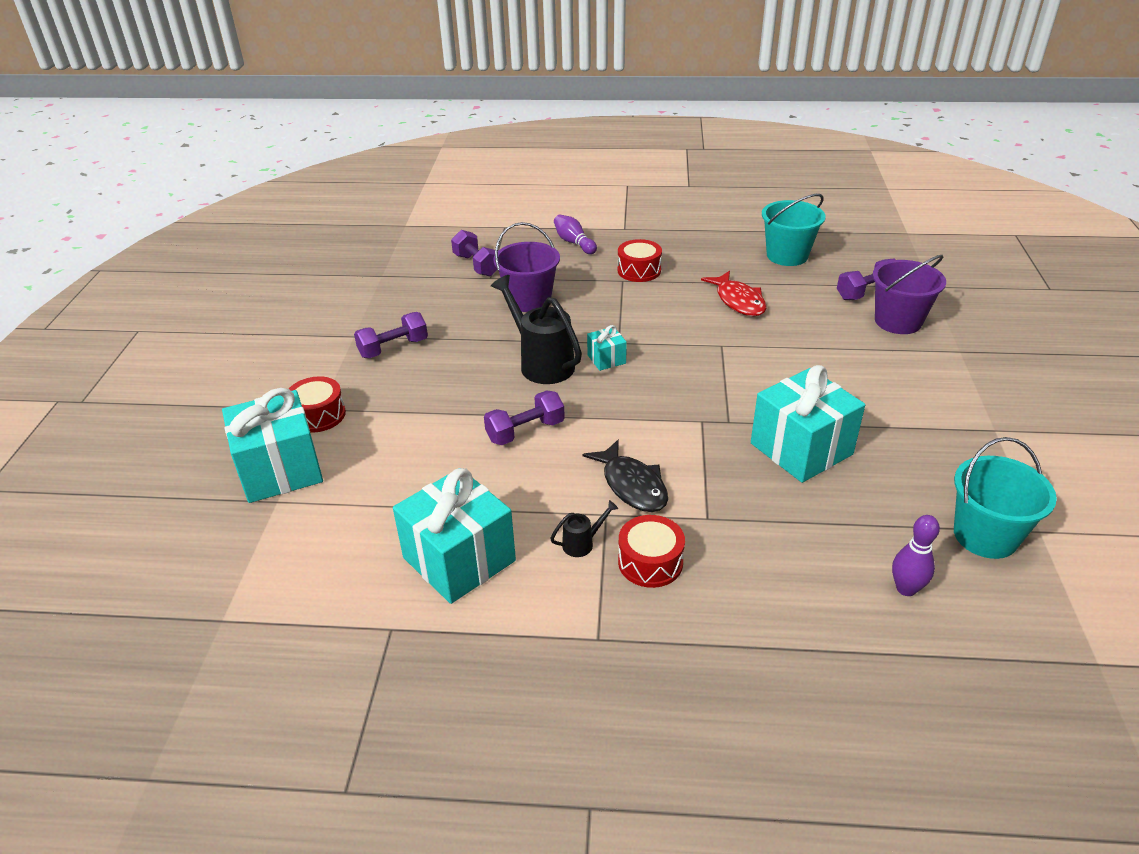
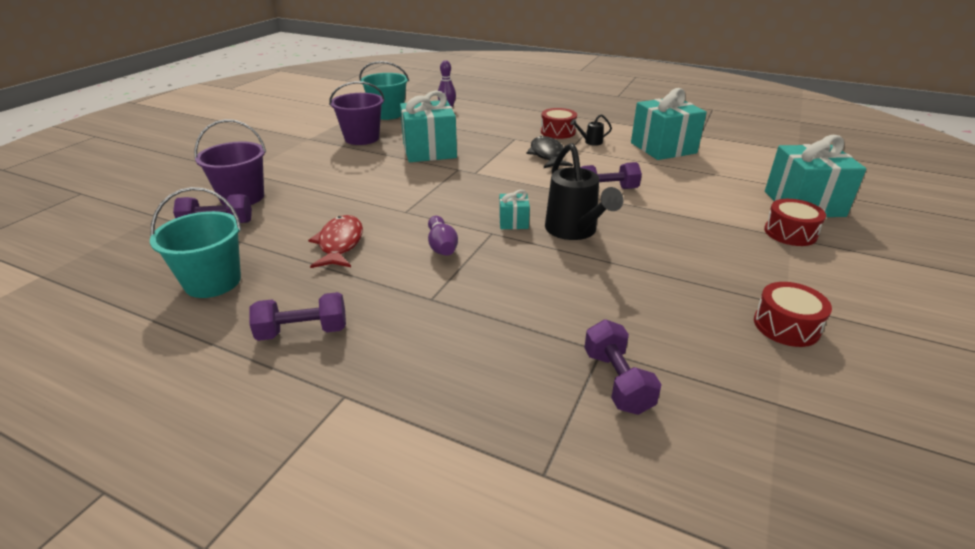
camera: 160 degrees left, 5 degrees down
purple dumbbell [354,312,428,358] -> purple dumbbell moved to [249,292,346,341]
purple bucket [493,222,560,312] -> purple bucket moved to [329,81,385,145]
purple bowling pin [554,215,597,254] -> purple bowling pin moved to [428,216,458,256]
red drum [618,239,662,282] -> red drum moved to [754,282,832,347]

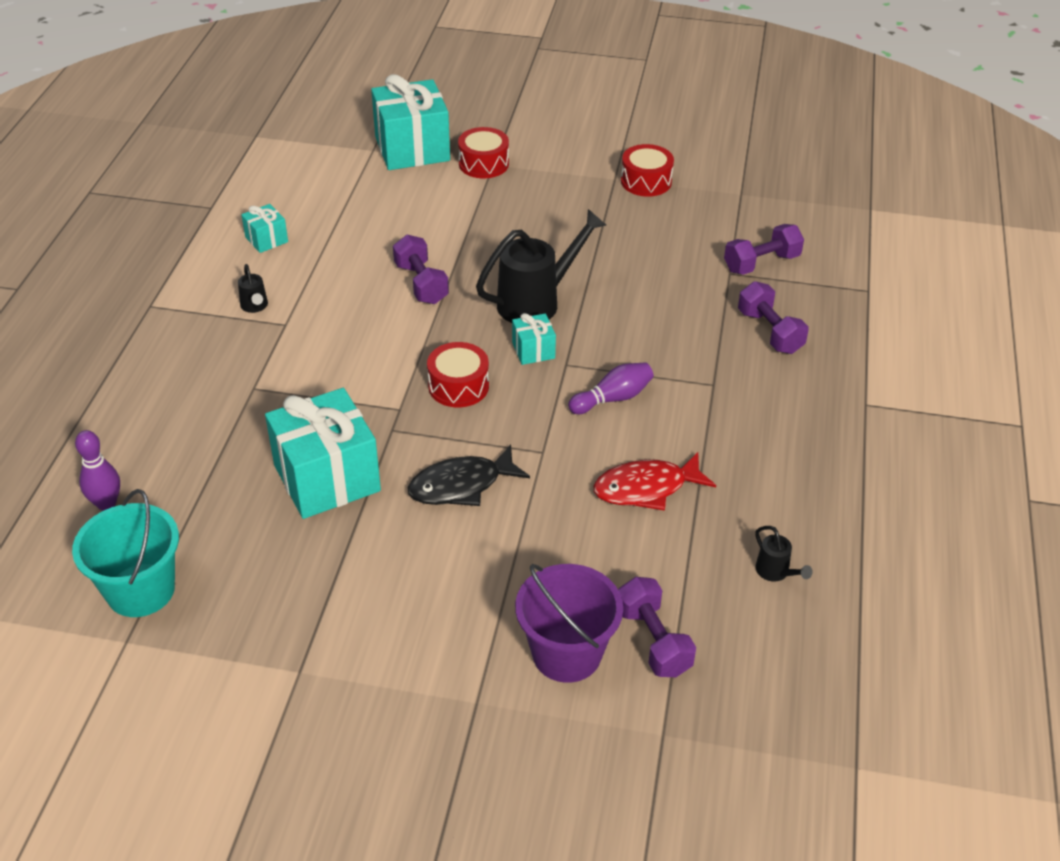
camera: 105 degrees left, 10 degrees up
turquoise bucket [150,187,242,298] -> black watering can [755,526,813,582]
purple dumbbell [249,292,346,341] -> purple dumbbell moved to [738,281,809,354]
purple bucket [329,81,385,145] -> none
black fish [526,136,573,168] -> black fish moved to [408,445,530,506]
red drum [541,108,577,139] -> red drum moved to [427,342,489,407]
turquoise gift [631,88,707,160] -> turquoise gift [241,204,288,253], size x0.47

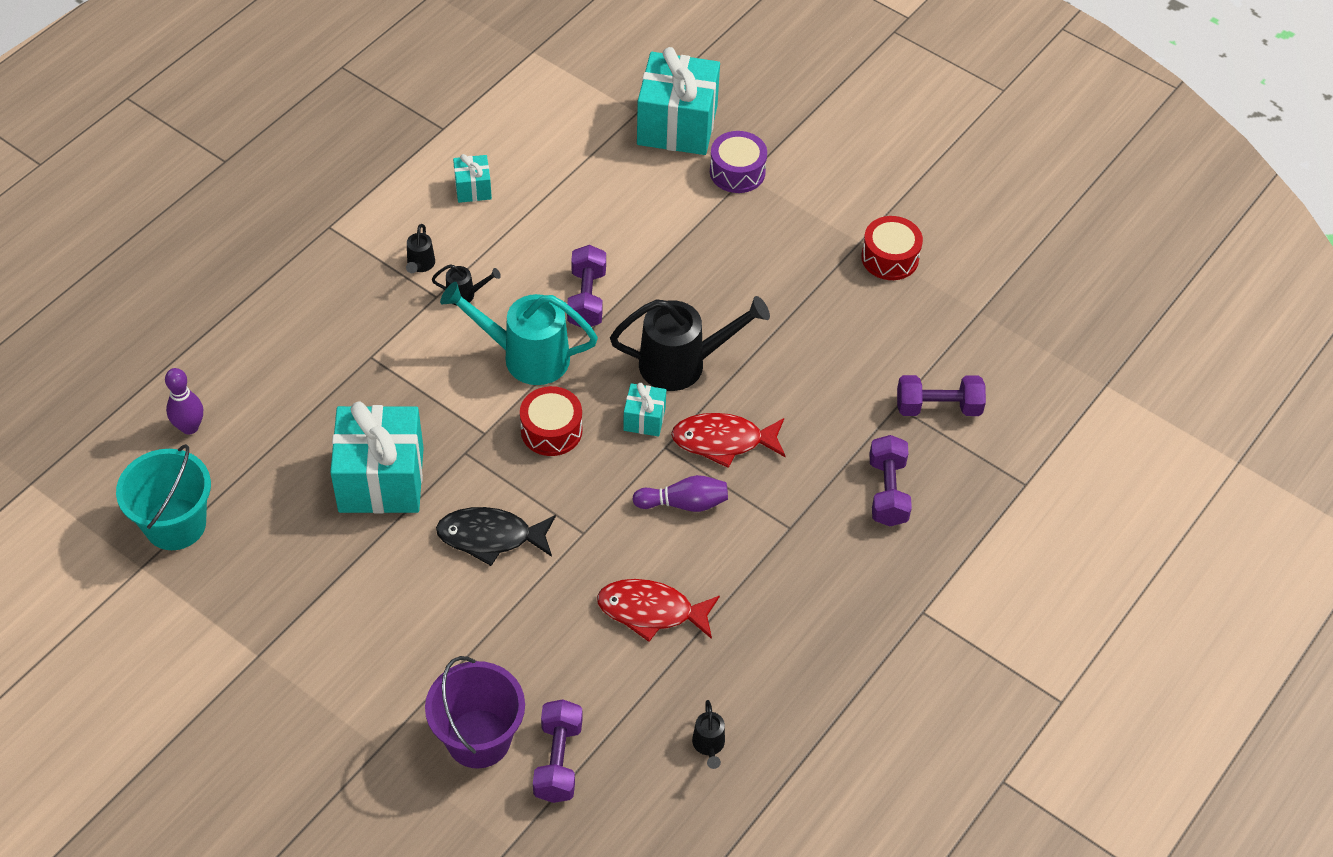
camera: 25 degrees right, 10 degrees up
red drum [458,127,509,178] -> purple drum [710,131,767,193]
none -> black watering can [432,264,501,305]
none -> turquoise watering can [440,282,598,385]
none -> red fish [671,413,785,468]

